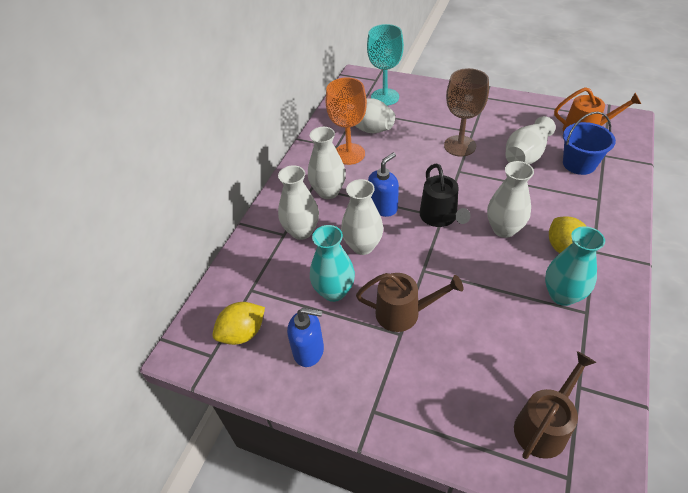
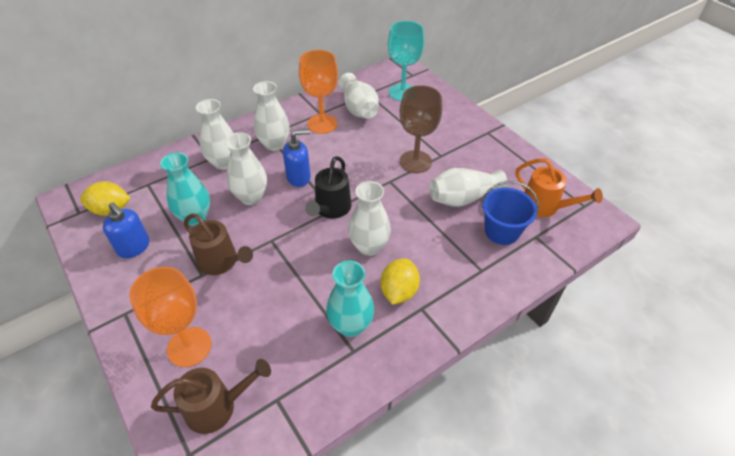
camera: 30 degrees right, 0 degrees up
none -> orange goblet [129,267,212,367]

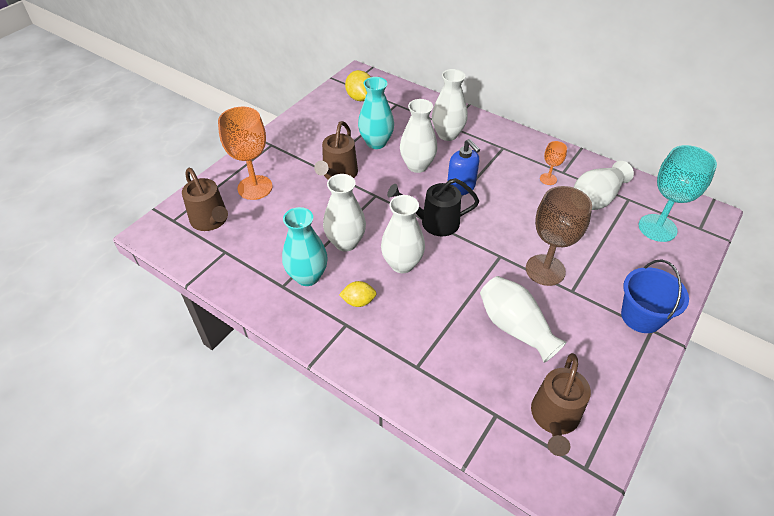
camera: 70 degrees right, 0 degrees up
blue soap dispenser [103,202,150,258] -> none
white vase [253,81,290,151] -> white vase moved to [323,174,366,252]
orange goblet [299,50,338,134] -> orange goblet [540,141,567,185], size x0.50
yellow lemon [381,258,420,305] -> yellow lemon [339,281,377,307], size x0.65
blue bucket [481,181,539,245] -> blue bucket moved to [621,260,689,333]
orange watering can [515,158,603,217] -> brown watering can [531,353,591,456]

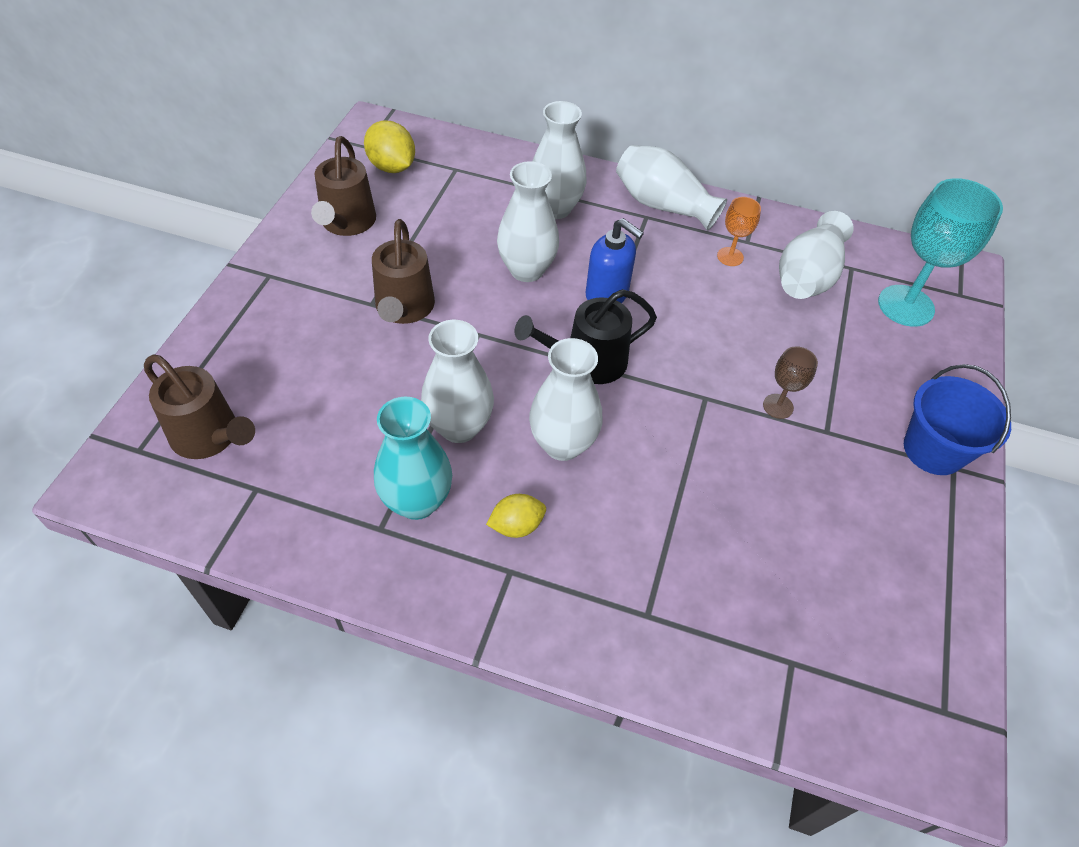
camera: 20 degrees left, 5 degrees up
orange goblet [218,107,273,200] -> none
turquoise vase [358,77,394,149] -> none
white vase [480,276,566,363] -> white vase moved to [616,145,727,231]
brown goblet [526,186,592,286] -> brown goblet [763,346,818,419], size x0.50
brown watering can [531,353,591,456] -> brown watering can moved to [311,136,376,236]

